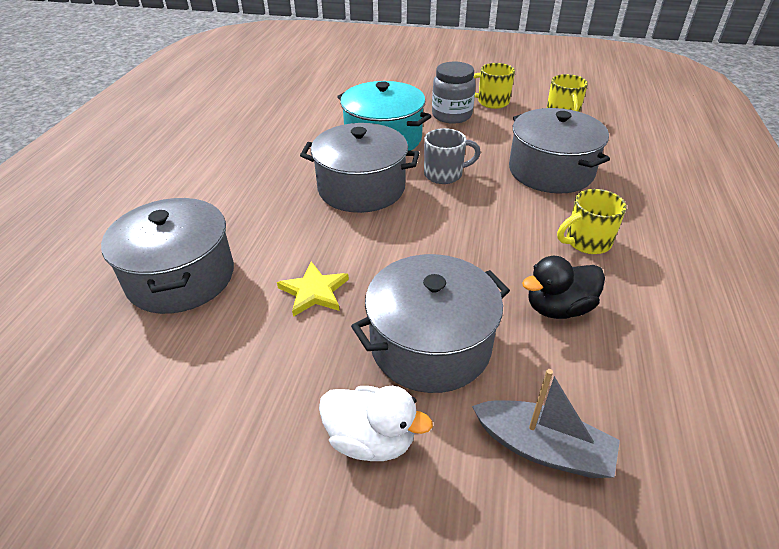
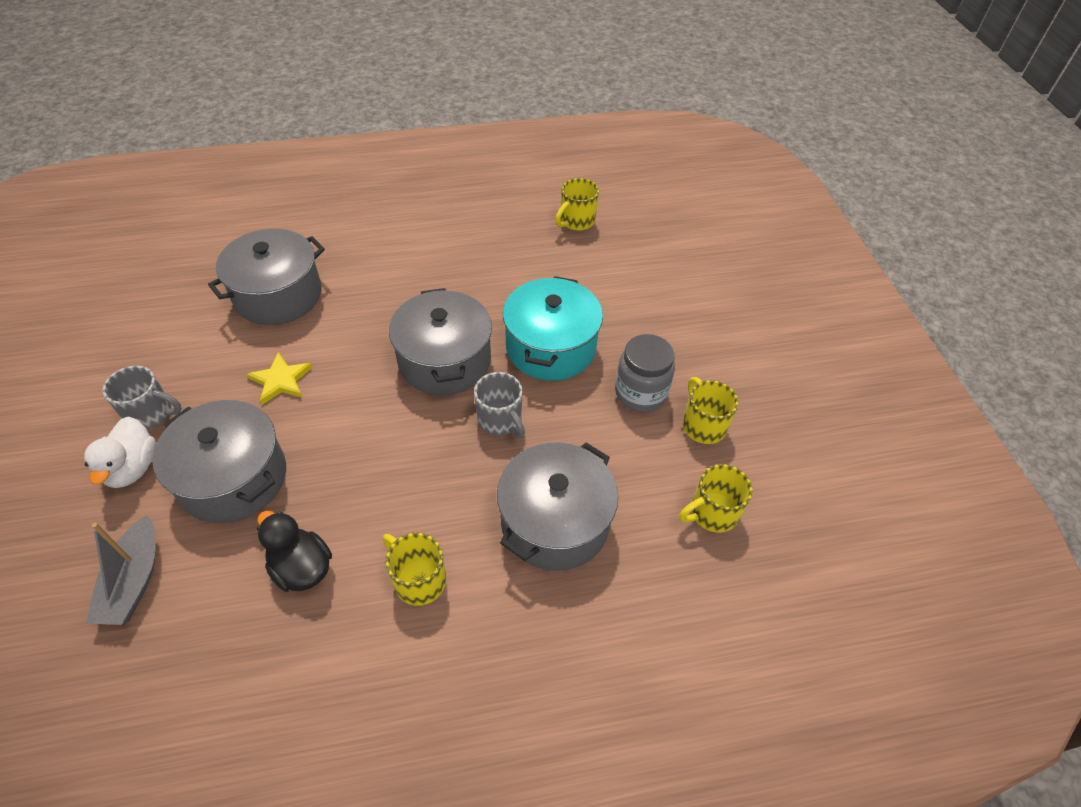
camera: 65 degrees right, 10 degrees up
none -> grey mug [103,366,182,429]
none -> yellow mug [555,178,599,231]

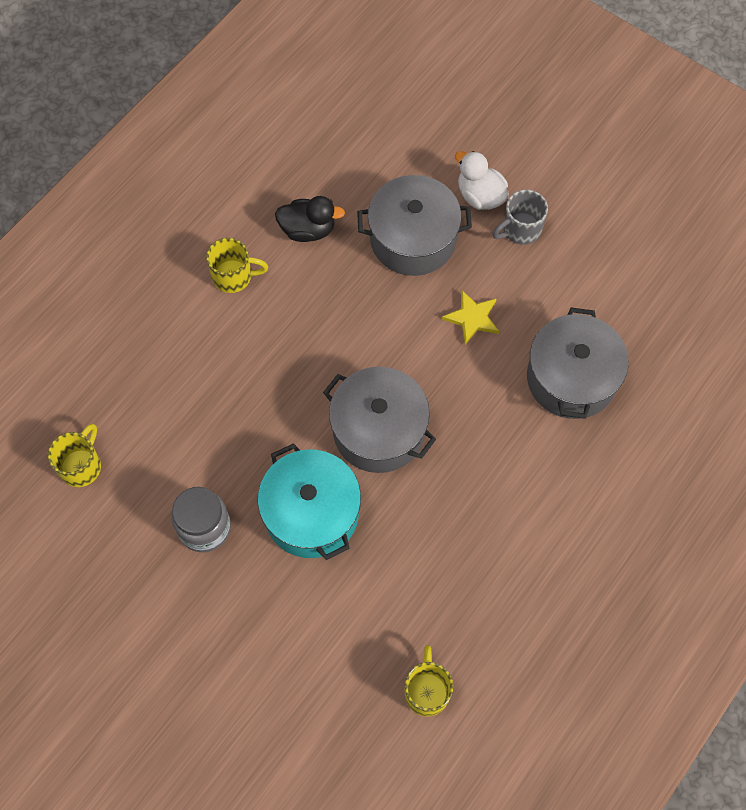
camera: 140 degrees right, 15 degrees up
grey boat [86,515,156,625] -> none
grey mug [474,372,525,438] -> none
grey pot [497,442,618,571] -> none
yellow mug [683,377,739,444] -> none

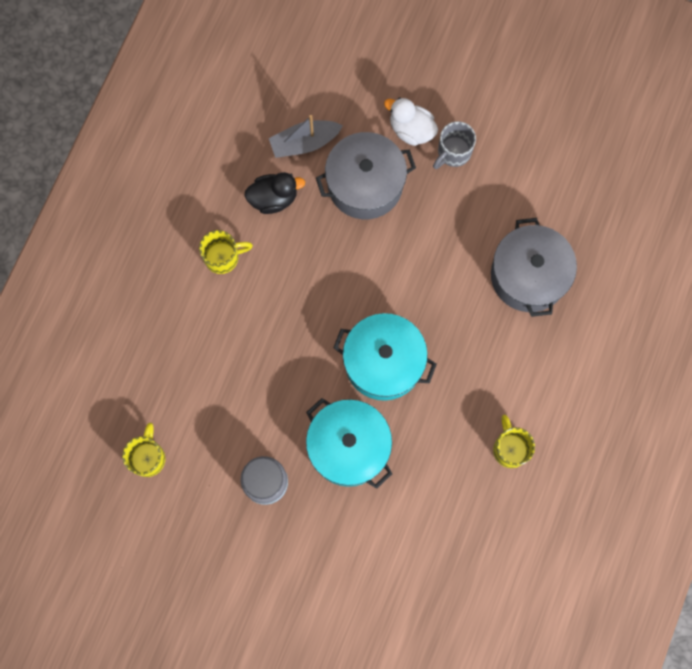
camera: 15 degrees left, 10 degrees up
grey pot [323,367,436,473] -> turquoise pot [333,313,437,401]
yellow mug [405,645,454,717] -> yellow mug moved to [493,414,535,468]
yellow star [442,290,499,345] -> none
none -> grey boat [269,115,343,158]

